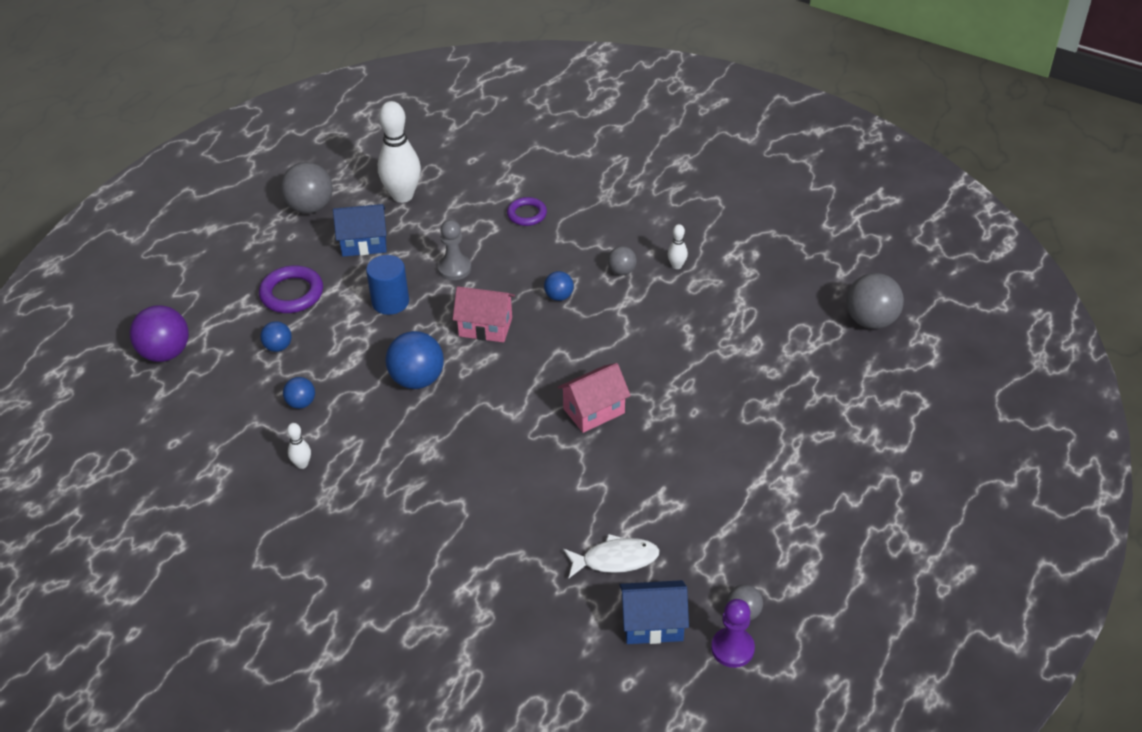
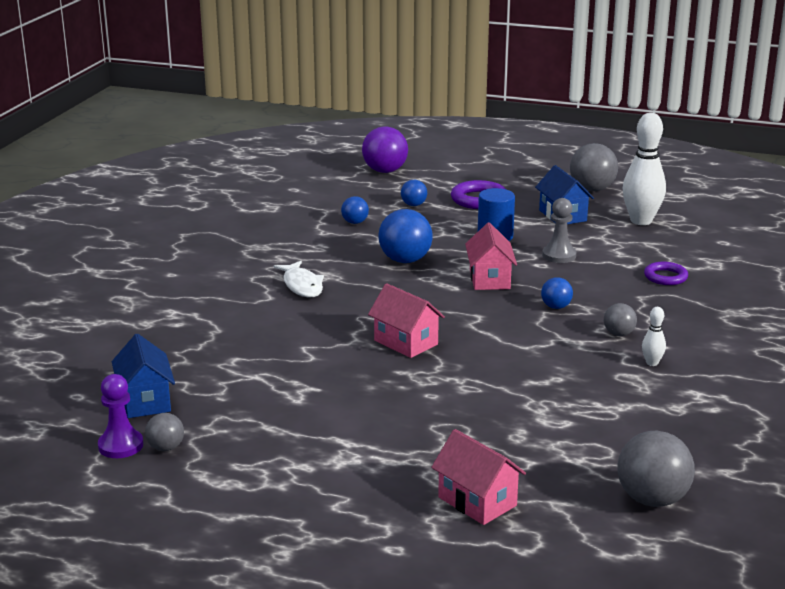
camera: 75 degrees right, 20 degrees down
white bowling pin [287,423,311,469] -> none
white fish [563,534,660,578] -> white fish moved to [273,261,324,297]
none -> pink house [431,429,526,525]

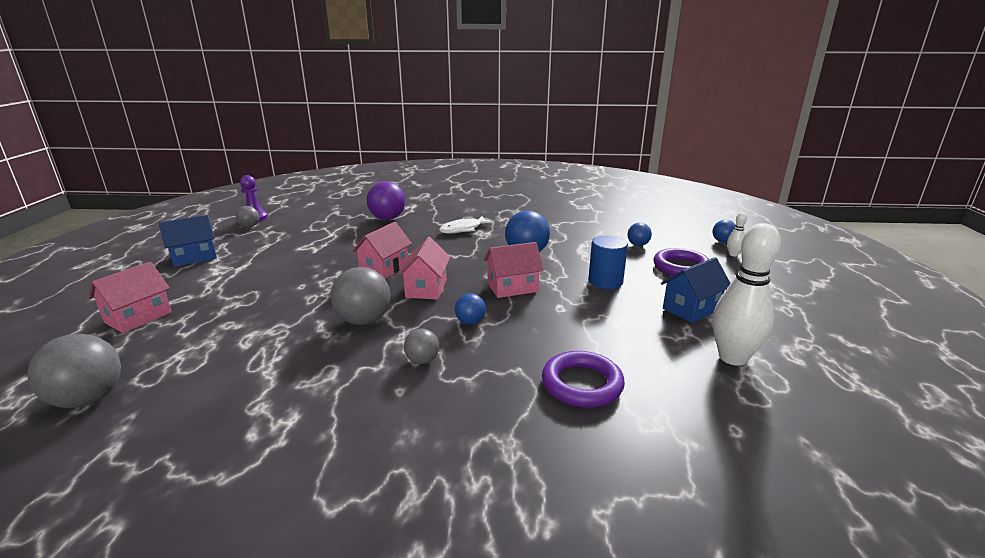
camera: 75 degrees right, 0 degrees up
blue house [112,334,175,418] -> blue house moved to [158,215,217,267]
blue ball [341,196,369,224] -> blue ball moved to [712,220,736,243]
purple ball [362,126,408,173] -> purple ball moved to [367,181,406,220]
grey pawn [542,198,576,263] -> none
grey ball [570,143,618,191] -> grey ball moved to [331,267,390,325]
white bowling pin [642,307,666,366] -> white bowling pin moved to [727,213,747,257]
purple ring [644,262,688,285] -> purple ring [542,351,625,408], size x1.51
none -> pink house [398,237,450,300]

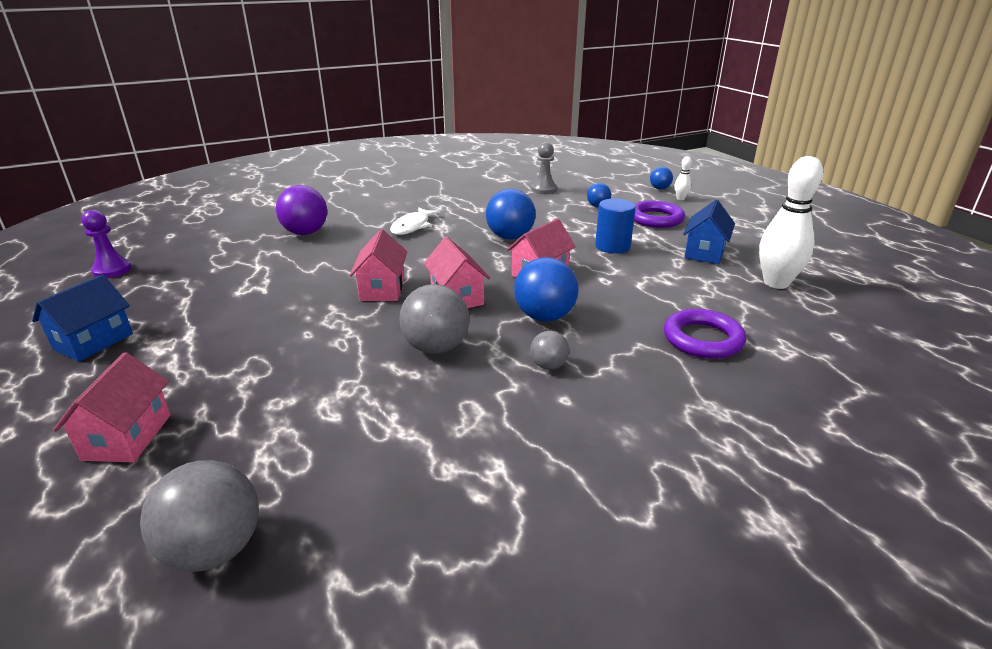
camera: 30 degrees left, 5 degrees up
grey ball [236,206,259,227] -> none
blue ball [455,293,486,325] -> blue ball [514,257,579,322], size x1.84
none -> grey pawn [531,142,557,194]

